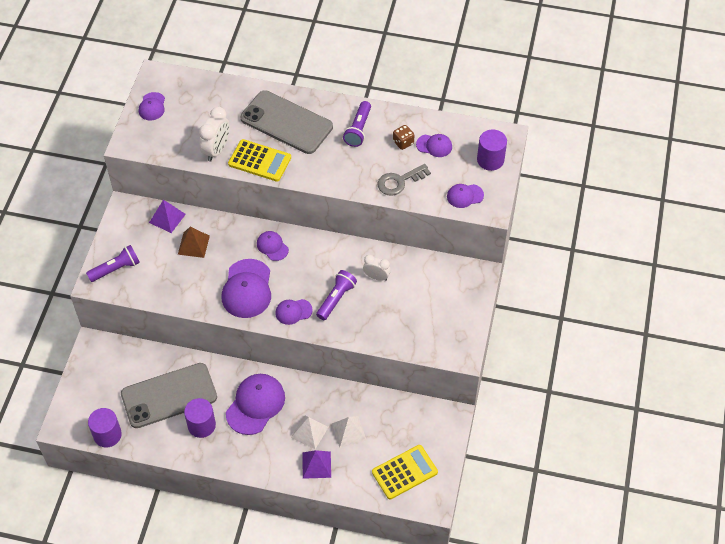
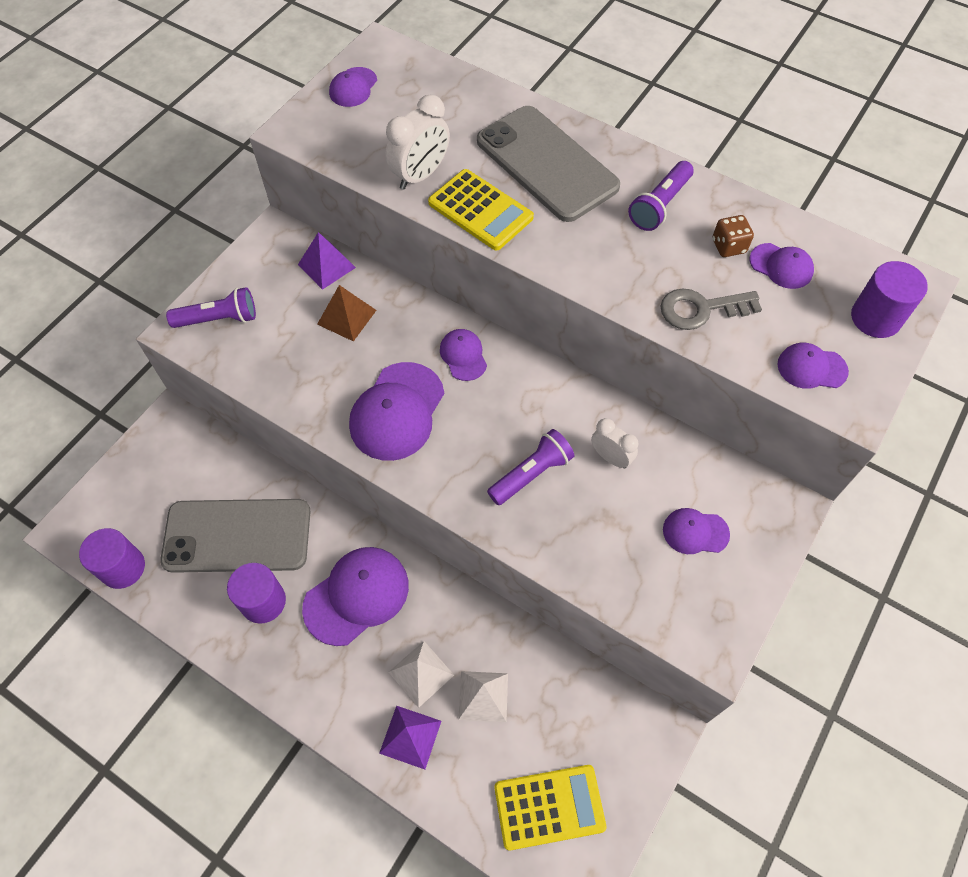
camera: 20 degrees right, 5 degrees up
purple cap [275,299,313,325] -> purple cap moved to [663,508,730,554]

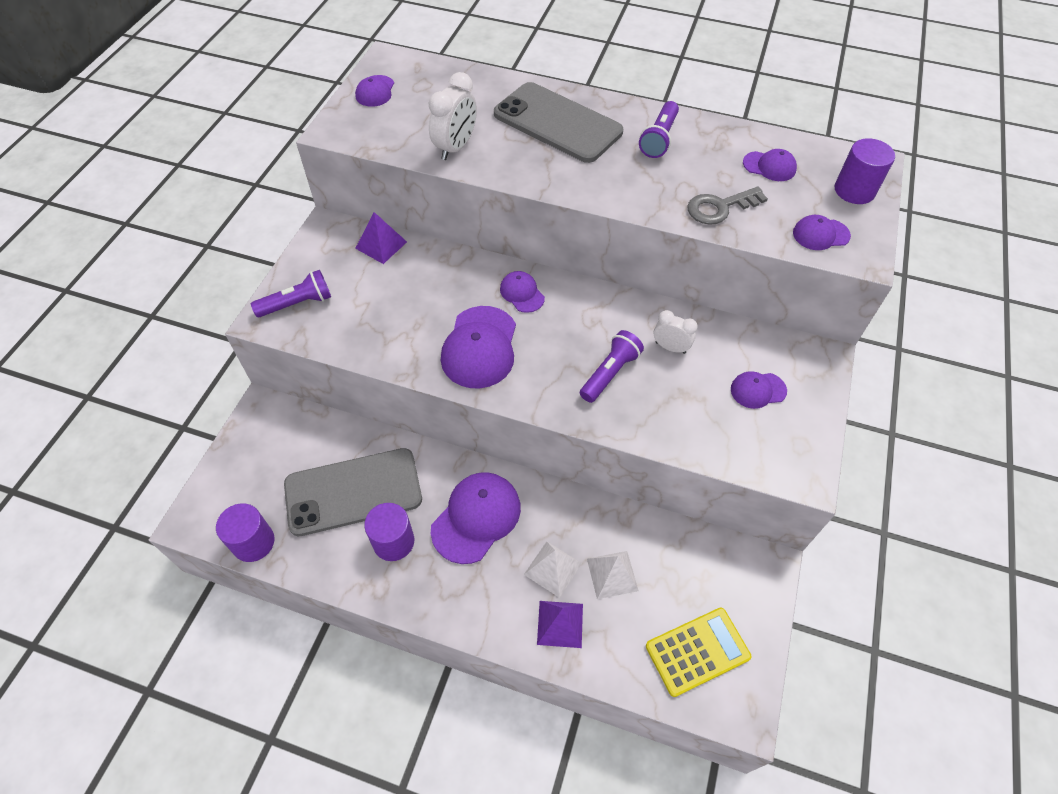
camera: 15 degrees left, 5 degrees down
brown pyramid [317,285,376,342] -> none
yellow calculator [428,169,534,251] -> none
brown dice [713,215,754,257] -> none

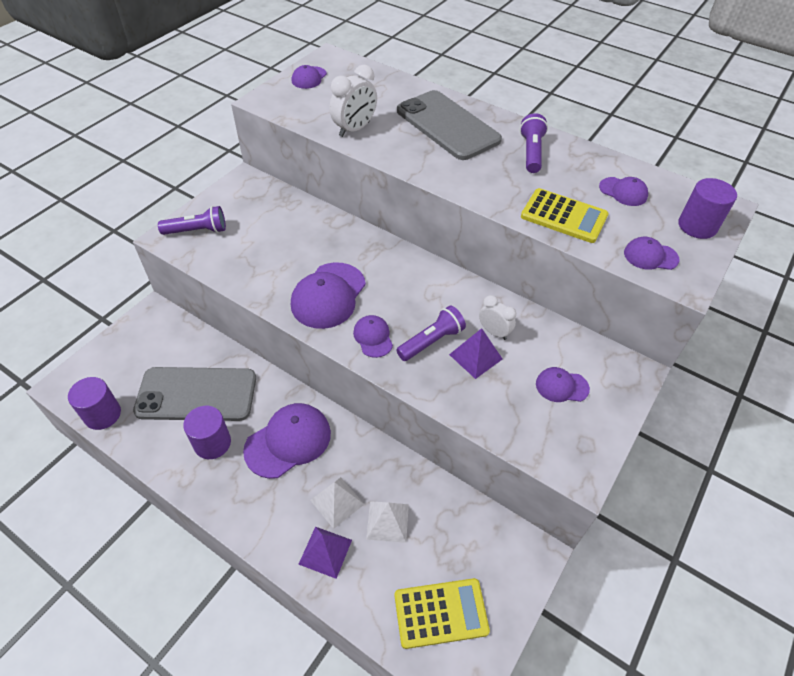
camera: 15 degrees right, 5 degrees down
purple pyramid [355,212,407,264] -> purple pyramid moved to [449,328,502,379]
purple cap [500,271,545,313] -> purple cap moved to [353,315,393,358]
purple flashlight [639,101,679,158] -> purple flashlight turned 150 degrees clockwise [520,113,548,173]
grey key [687,187,768,225] -> yellow calculator [521,188,608,243]

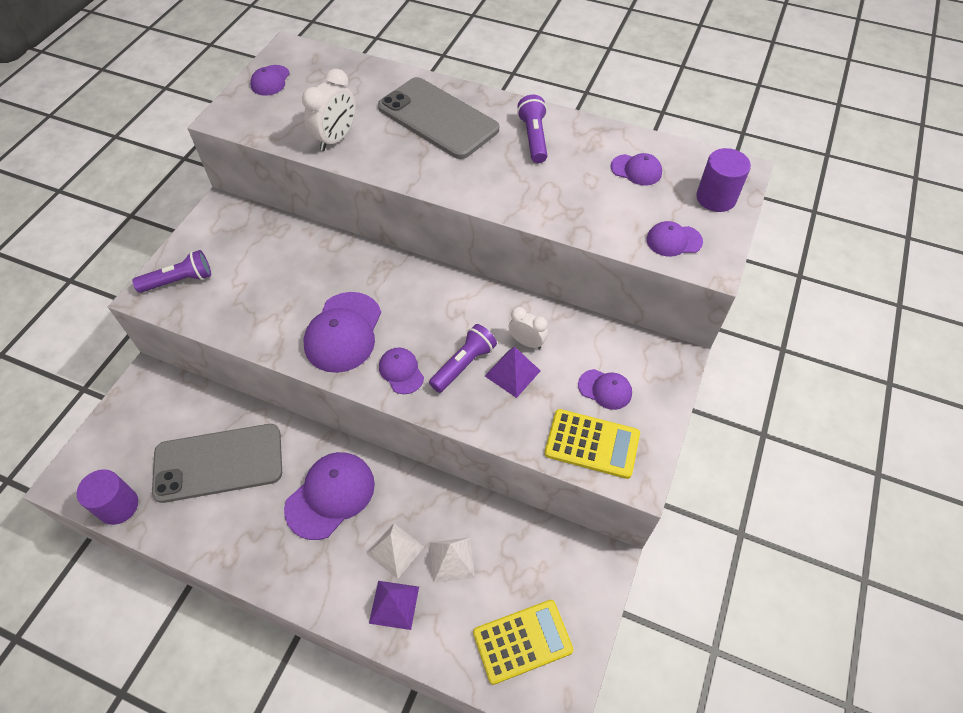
camera: 10 degrees left, 5 degrees up
purple cylinder [183,406,231,459] -> none
yellow calculator [521,188,608,243] -> yellow calculator moved to [544,409,640,479]
purple cap [536,367,590,402] -> purple cap turned 150 degrees counterclockwise [578,369,632,410]

